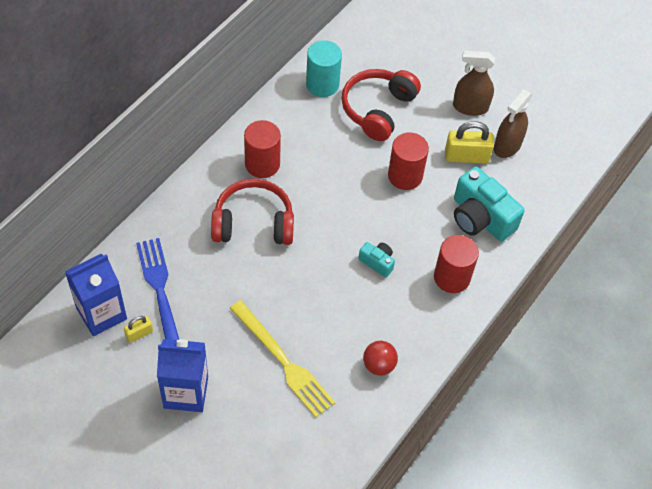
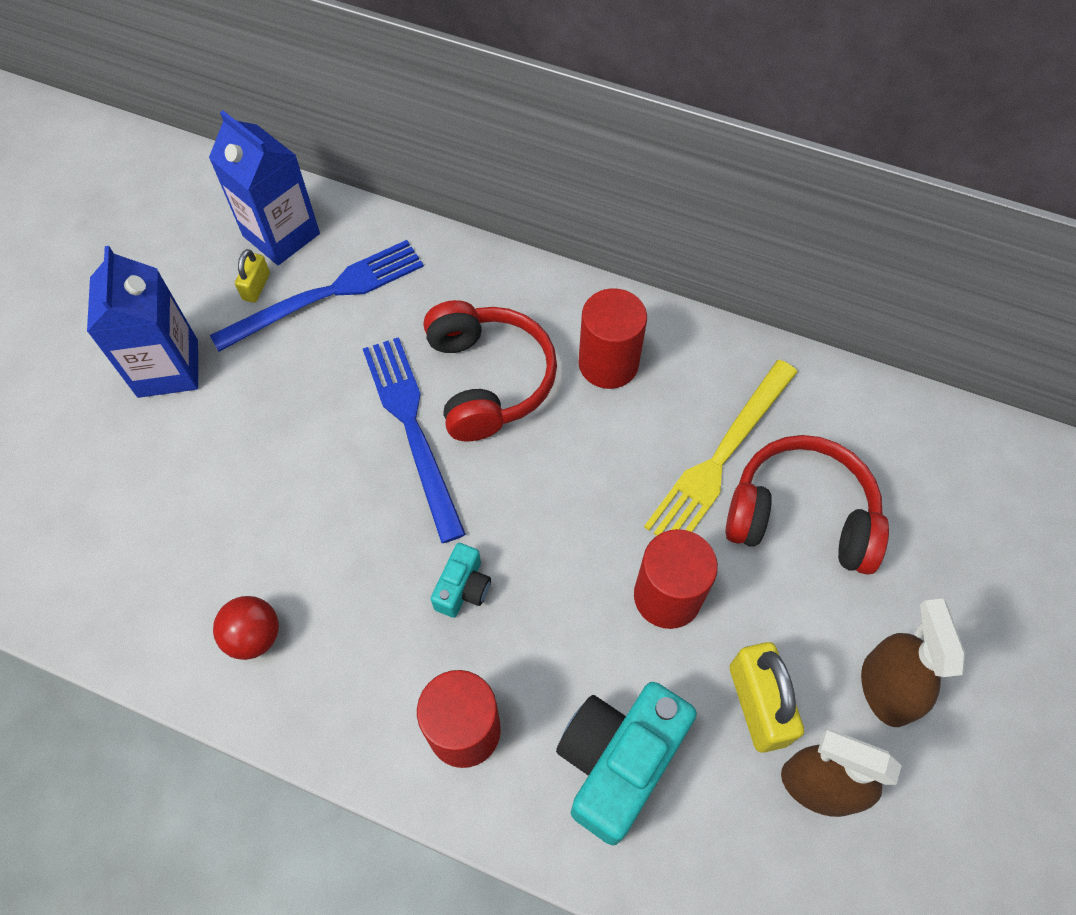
camera: 80 degrees right, 5 degrees up
yellow padlock [124,316,153,343] -> yellow padlock turned 60 degrees clockwise [235,249,270,303]
yellow fork [230,300,335,417] -> yellow fork moved to [644,360,798,536]
turquoise cylinder [306,40,342,97] -> none
none -> blue fork [363,337,466,543]

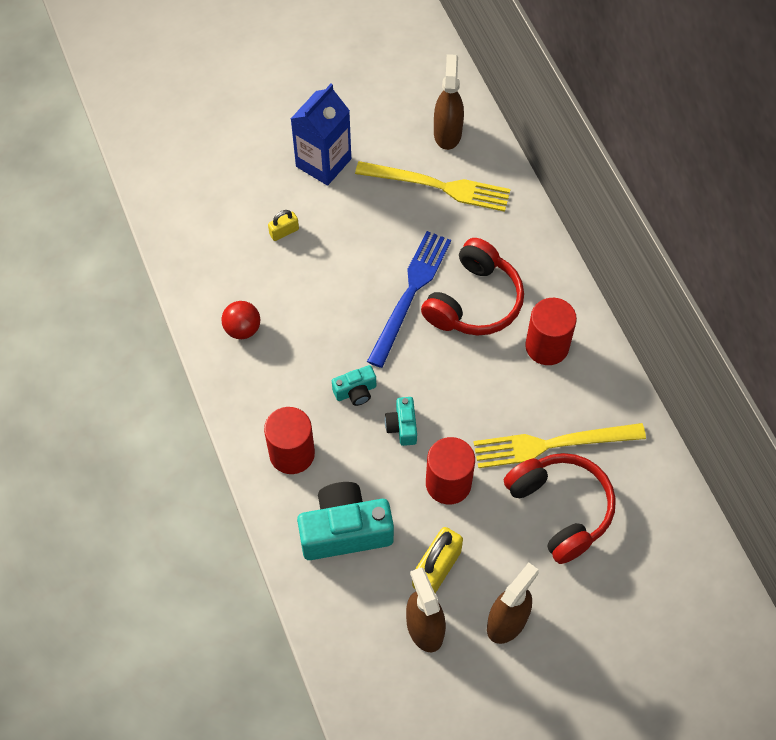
camera: 45 degrees right, 0 degrees up
blue carton [209,110,320,265] -> brown spray bottle [434,54,464,150]
blue fork [210,240,424,352] -> yellow fork [355,161,510,212]
yellow padlock [235,249,270,303] -> yellow padlock moved to [268,210,299,241]
none -> turquoise camera [385,397,417,446]

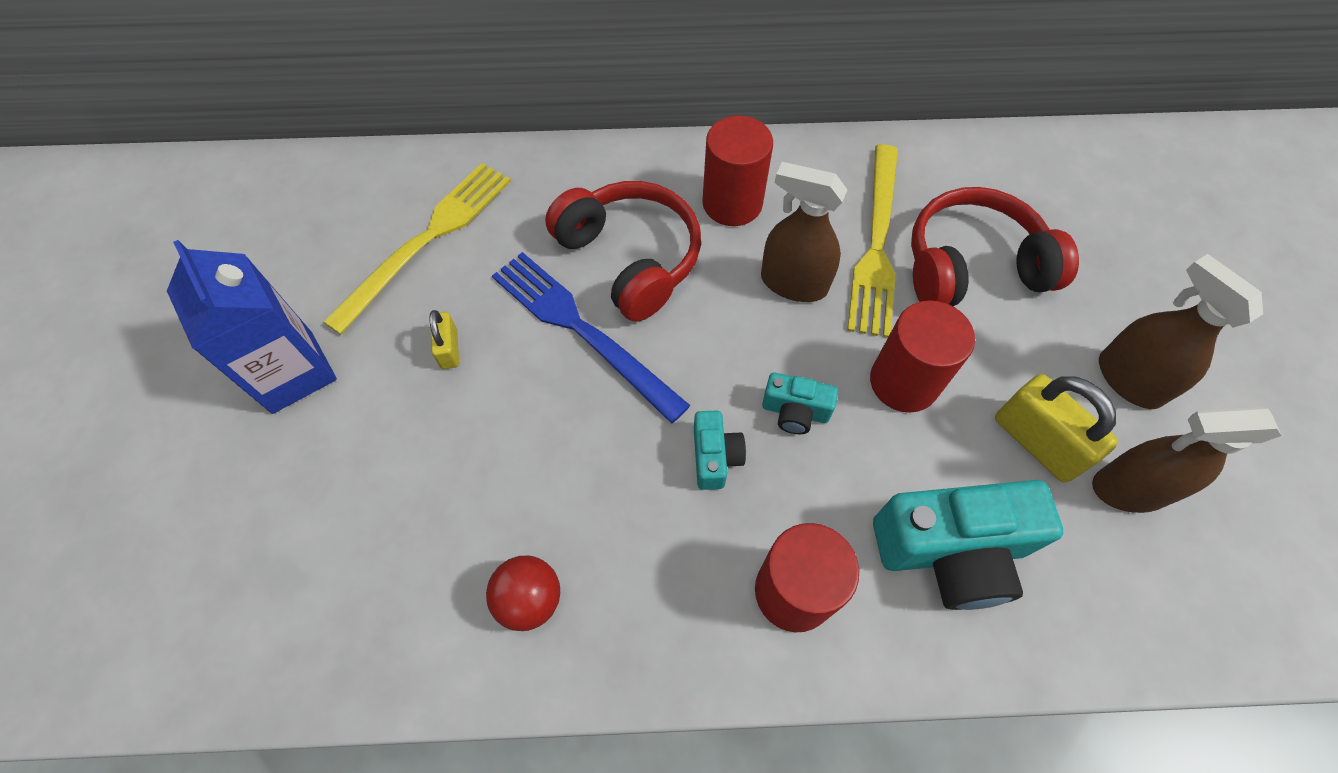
camera: 70 degrees left, 0 degrees up
yellow padlock [268,210,299,241] -> yellow padlock moved to [430,310,459,369]
turquoise camera [297,482,394,560] -> turquoise camera turned 105 degrees counterclockwise [873,480,1063,610]
brown spray bottle [434,54,464,150] -> brown spray bottle moved to [761,162,848,302]

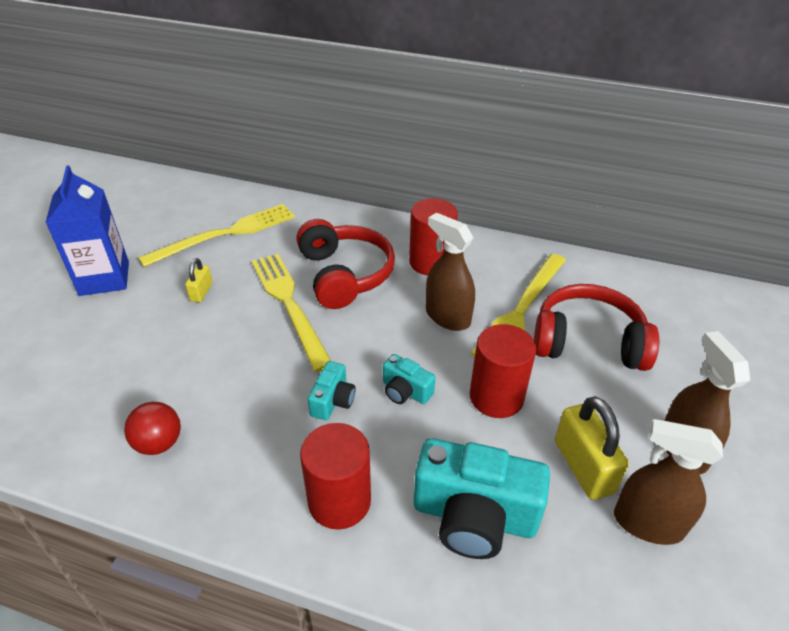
camera: 20 degrees right, 20 degrees down
blue fork [492,252,690,424] -> yellow fork [252,254,331,372]

